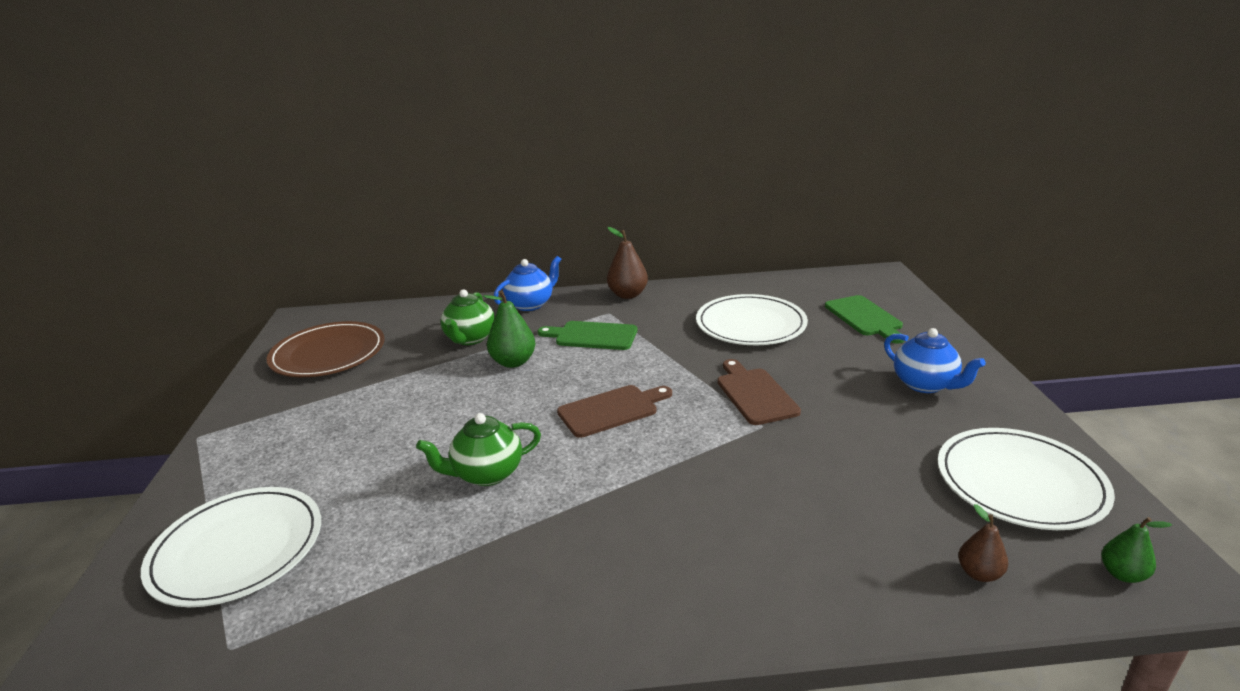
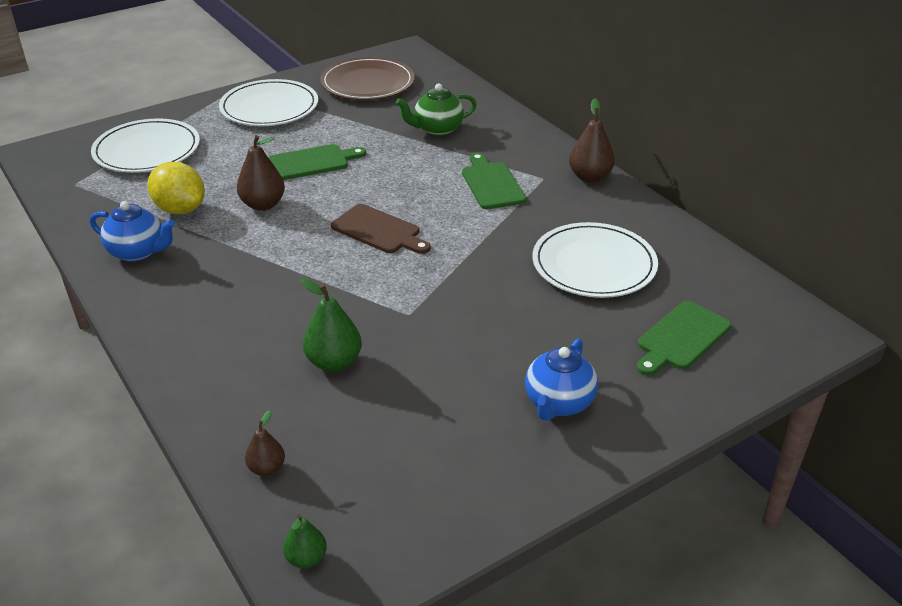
camera: 60 degrees right, 10 degrees up
green teapot [416,413,541,486] -> brown pear [237,135,285,211]
green pear [483,290,536,368] -> green pear moved to [300,278,362,372]
blue teapot [494,256,561,311] -> blue teapot moved to [90,201,175,262]
brown cutting board [717,359,801,425] -> none
white plate [938,428,1115,530] -> white plate moved to [219,79,318,126]
none -> yellow lemon [147,162,205,214]
none -> green cutting board [269,144,366,180]

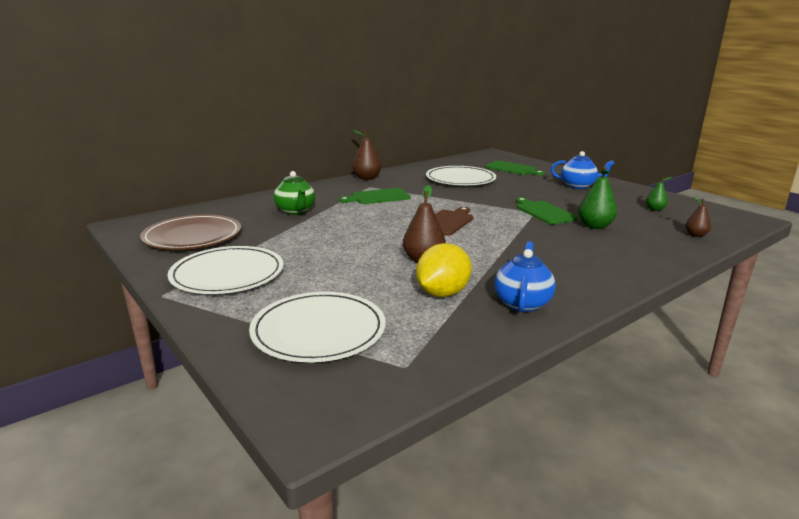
camera: 95 degrees left, 15 degrees down
green cutting board [269,144,366,180] -> green cutting board moved to [516,197,578,225]
green pear [283,514,327,569] -> green pear moved to [646,177,672,211]

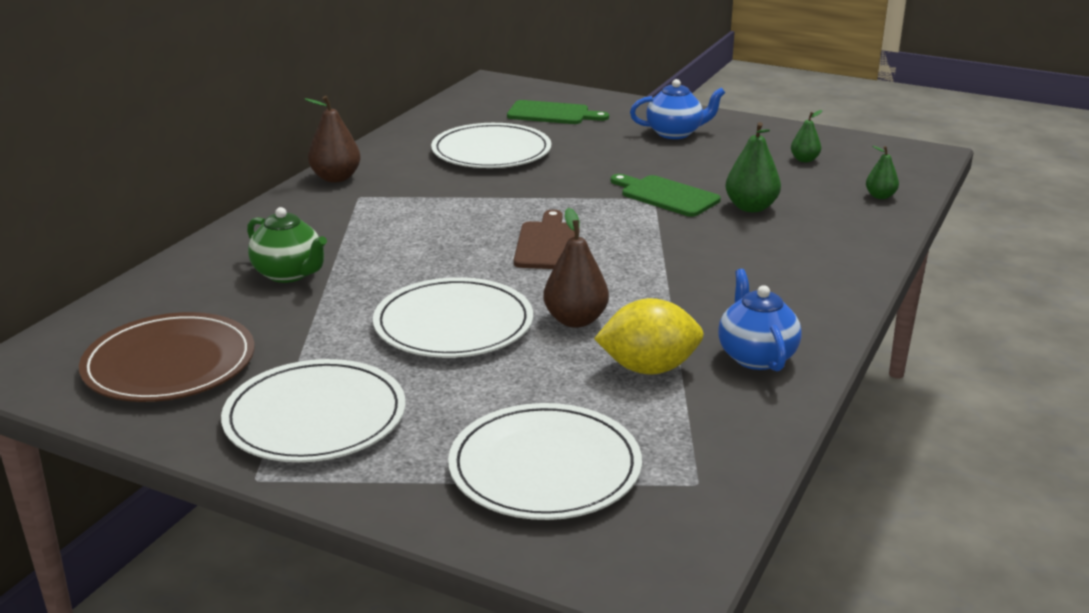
camera: 25 degrees left, 5 degrees up
green cutting board [339,188,411,204] -> none
yellow lemon [416,243,472,297] -> yellow lemon turned 75 degrees clockwise [594,298,704,375]
brown pear [686,197,711,237] -> green pear [866,146,899,199]
none -> white plate [373,277,533,358]

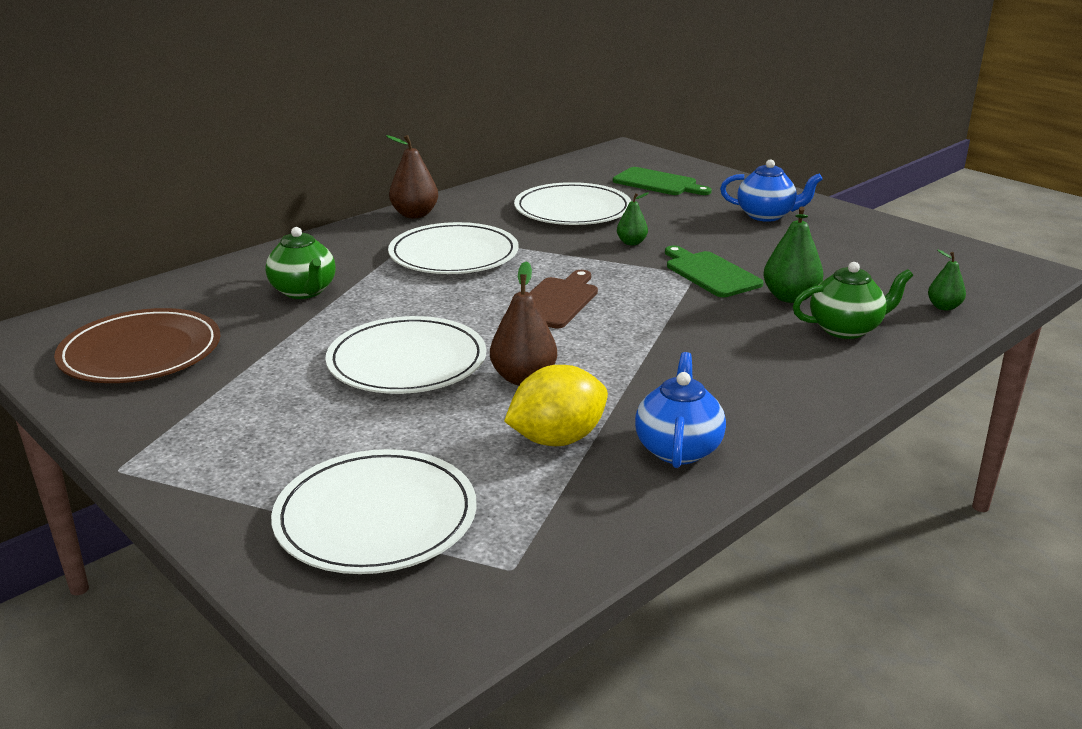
camera: 20 degrees right, 0 degrees up
white plate [221,359,405,462] -> white plate moved to [388,222,519,274]
yellow lemon [594,298,704,375] -> yellow lemon turned 45 degrees counterclockwise [504,365,608,446]
green pear [791,110,822,162] -> green pear moved to [617,192,649,245]
none -> green teapot [793,262,913,339]

